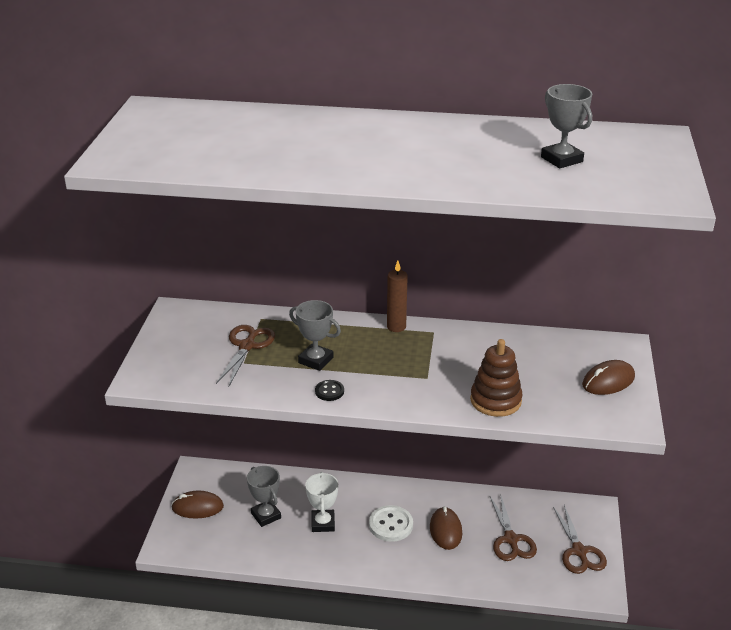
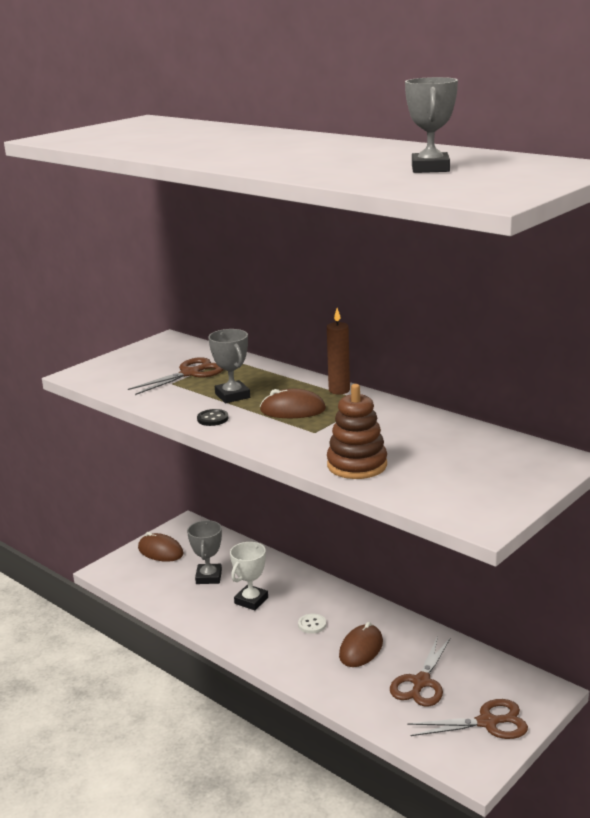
camera: 35 degrees right, 10 degrees down
white button [369,505,413,542] -> white button [298,614,326,634], size x0.56
brown scissors [553,505,607,574] -> brown scissors turned 120 degrees counterclockwise [407,699,528,739]
brown mouse [582,360,635,395] -> brown mouse moved to [260,389,326,418]

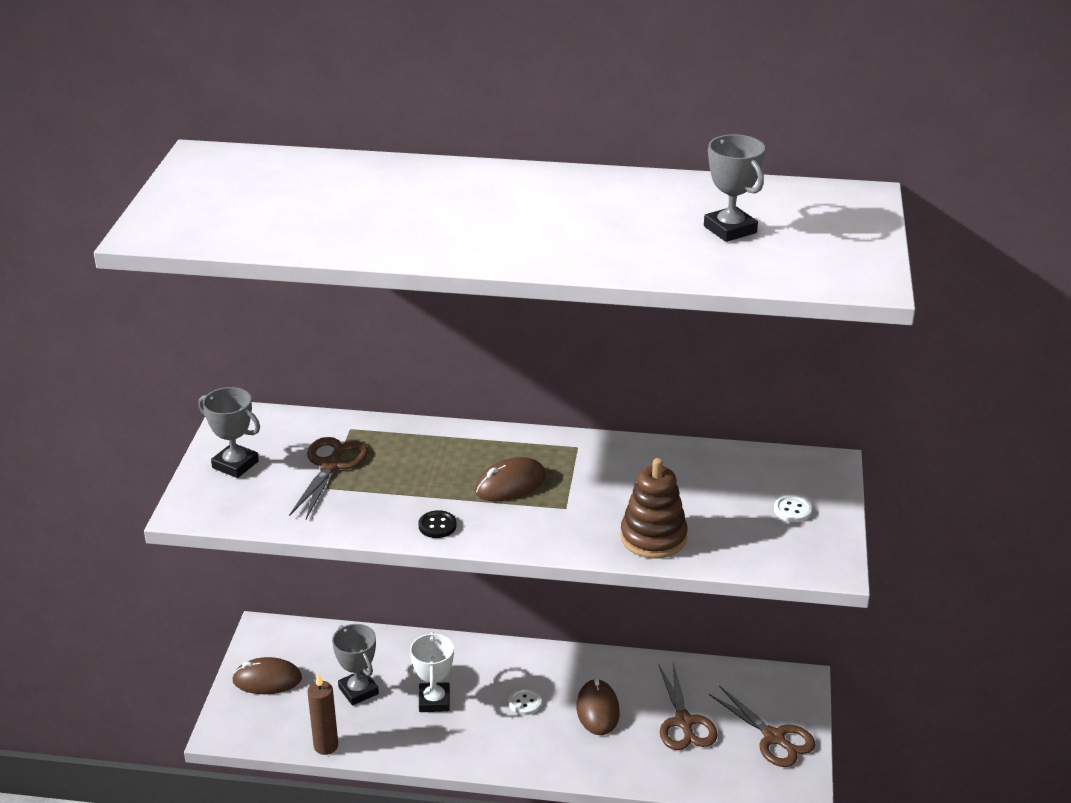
camera: 35 degrees left, 10 degrees up
grey trophy [208,329,250,403] -> grey trophy moved to [198,387,260,478]
brown candle [327,308,350,394] -> brown candle moved to [307,673,338,755]
brown scissors [407,699,528,739] -> brown scissors turned 90 degrees clockwise [709,686,816,767]
none -> white button [774,495,812,522]

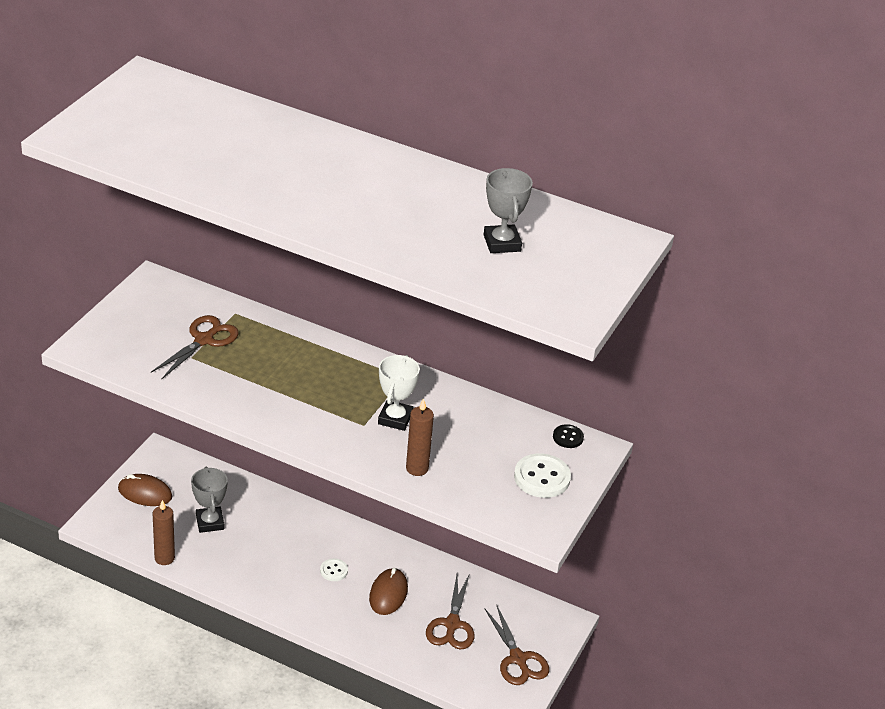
camera: 15 degrees right, 5 degrees up
grey trophy [198,387,260,478] -> none
white trophy [410,632,454,712] -> white trophy moved to [378,355,420,431]
black button [418,510,457,538] -> black button moved to [553,424,584,448]
brown mouse [475,457,546,501] -> none
brown stacking toy [620,458,688,559] -> brown candle [406,398,434,476]
white button [774,495,812,522] -> white button [514,453,571,498], size x1.78

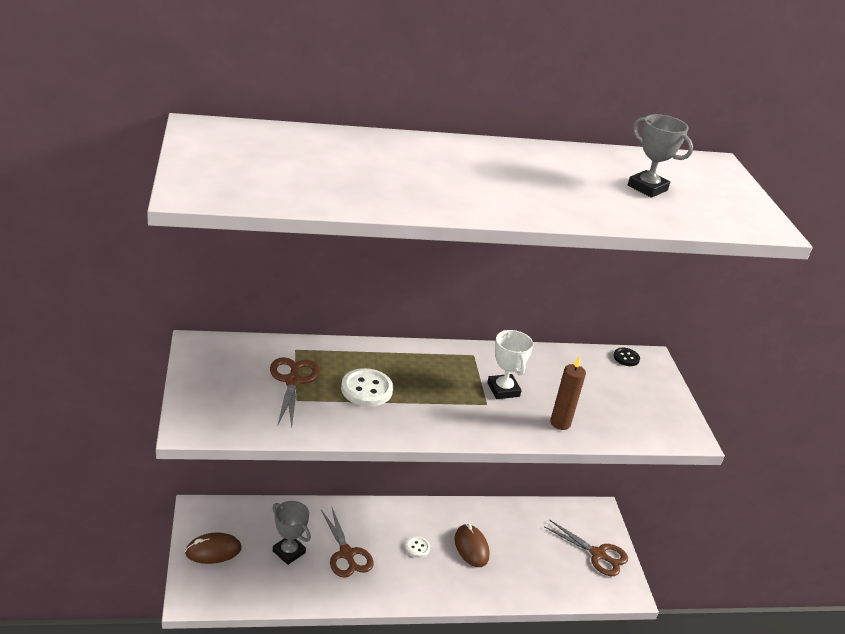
camera: 35 degrees left, 5 degrees down
brown candle [152,500,175,565] -> none
brown scissors [426,573,474,650] -> brown scissors moved to [321,508,374,577]
white button [514,453,571,498] -> white button moved to [341,368,393,407]

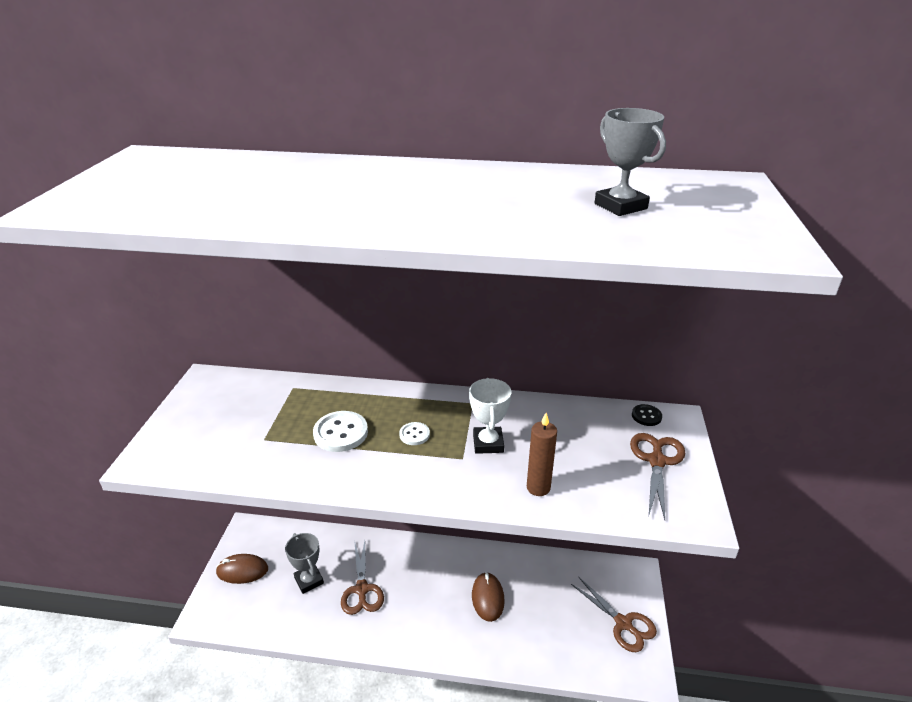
camera: 20 degrees right, 0 degrees up
brown scissors [270,357,319,428] -> brown scissors moved to [630,433,685,520]
white button [405,536,430,558] -> white button moved to [399,422,430,445]

